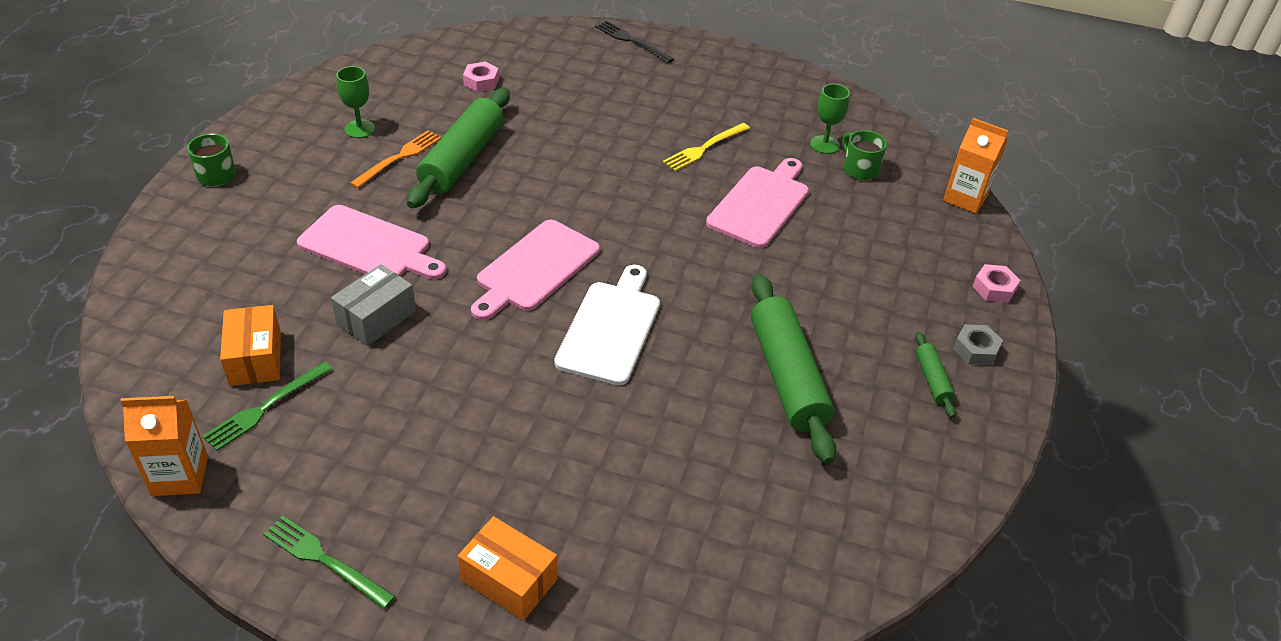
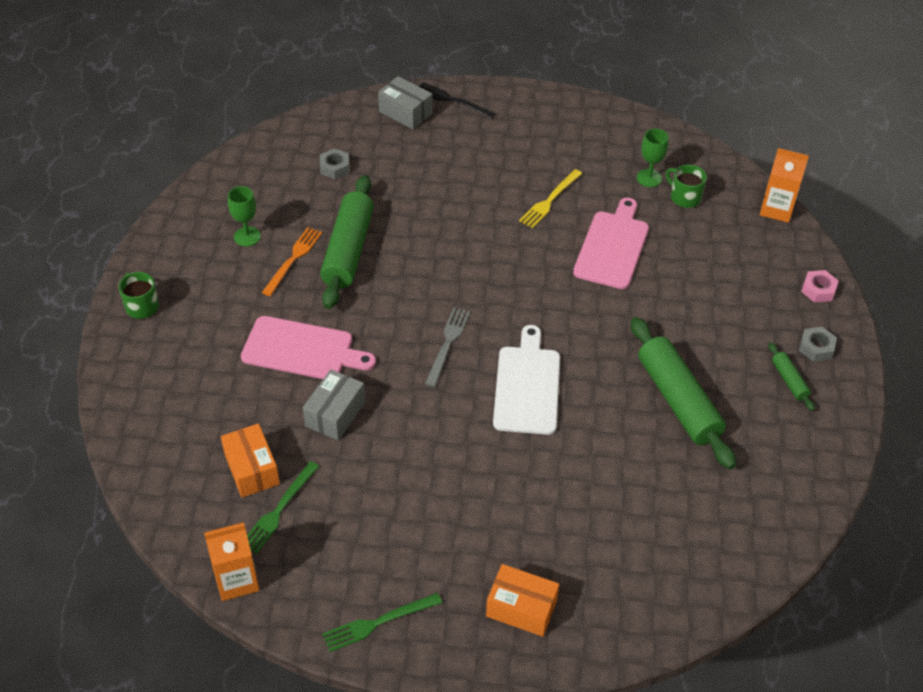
camera: 10 degrees left, 5 degrees up
green fork [263,516,395,609] -> green fork turned 45 degrees counterclockwise [322,593,442,652]
pink nut [463,62,499,92] -> grey nut [320,149,349,179]
pink cutting board [471,220,600,320] -> grey fork [425,307,470,387]
none -> grey box [378,76,433,129]

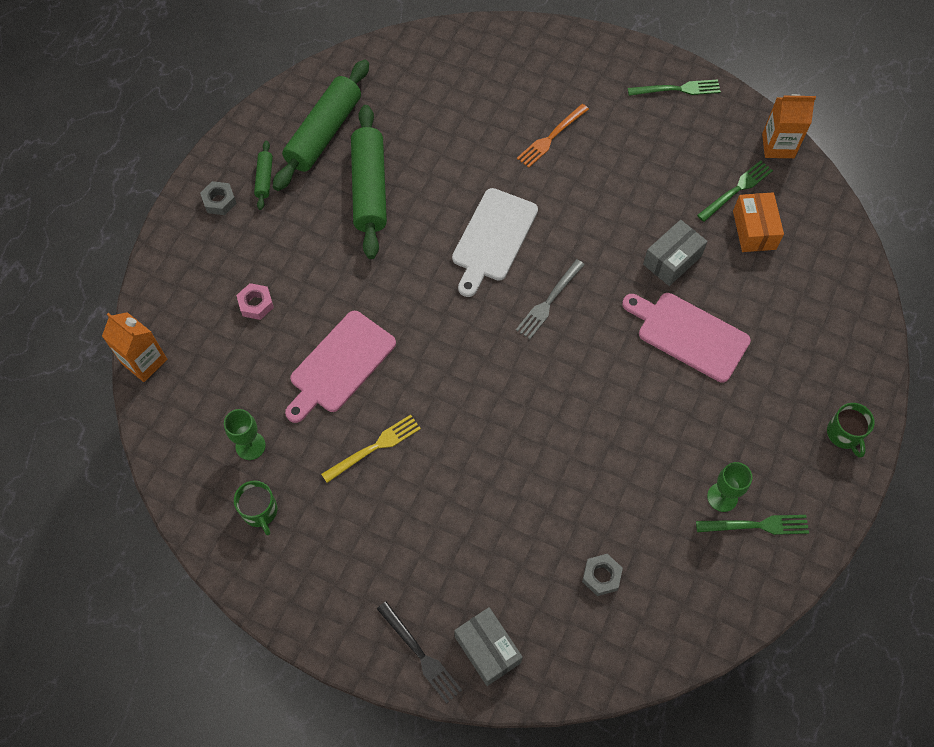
camera: 160 degrees left, 15 degrees up
orange fork [262,227,322,296] -> orange fork moved to [517,104,589,168]
green rolling pin [320,175,374,309] -> green rolling pin moved to [273,59,369,191]
orange box [486,564,559,637] -> none
green mug [666,165,707,208] -> green mug moved to [234,481,277,535]
pink nut [801,270,839,303] -> pink nut moved to [236,283,274,320]
none -> green fork [696,515,809,535]

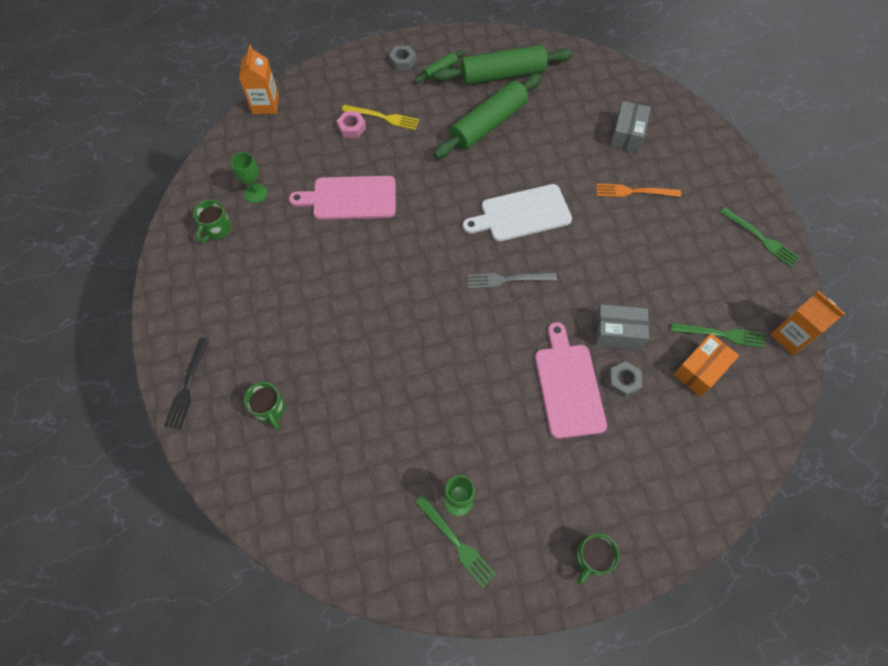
camera: 50 degrees right, 0 degrees up
yellow fork [321,415,421,483] -> yellow fork moved to [342,105,420,130]
grey box [454,607,523,686] -> grey box moved to [610,101,651,153]
grey nut [582,554,623,596] -> grey nut moved to [608,361,642,398]
none -> green mug [244,382,285,430]

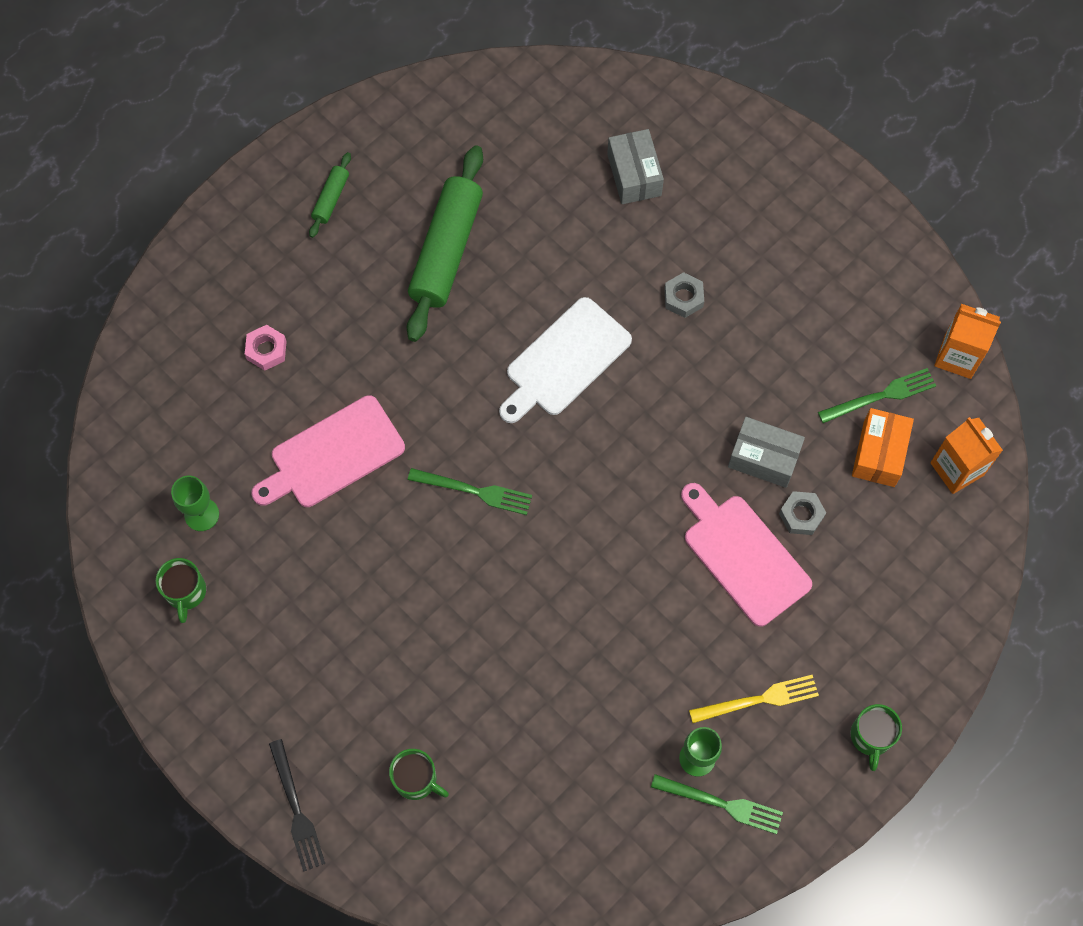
camera: 30 degrees left, 5 degrees up
orange carton [239,45,279,114] -> orange carton moved to [930,417,1003,494]
yellow fork [342,105,420,130] -> yellow fork moved to [689,675,819,723]
grey nut [389,46,416,71] -> grey nut moved to [664,272,704,318]
green rolling pin [434,45,573,85] -> none
grey fork [467,272,557,289] -> none
grey box [594,304,649,350] -> grey box turned 45 degrees clockwise [728,417,805,488]
orange fork [596,183,681,197] -> none
green fork [720,207,799,267] -> green fork moved to [408,468,532,515]

